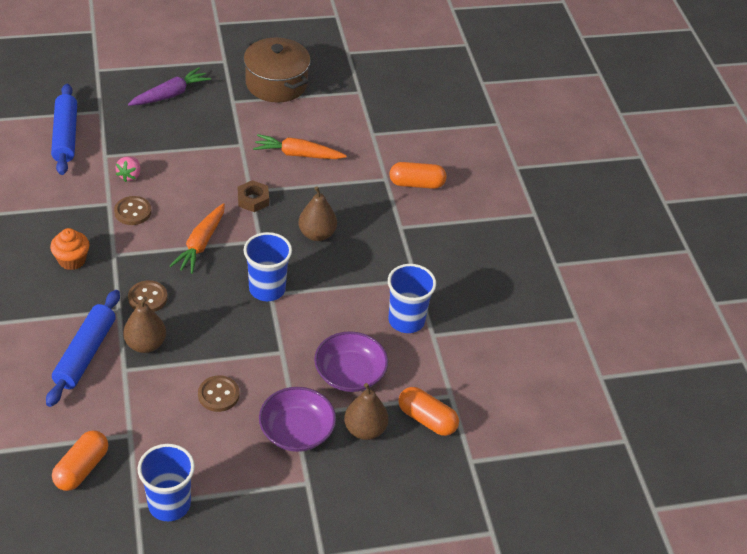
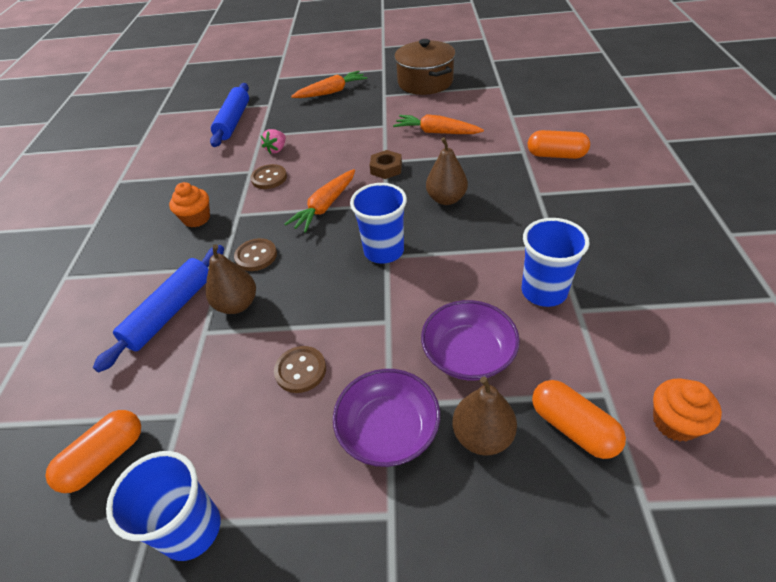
camera: 20 degrees right, 0 degrees up
purple carrot [128,67,211,106] -> orange carrot [291,71,367,98]
none -> orange cupcake [653,379,722,442]

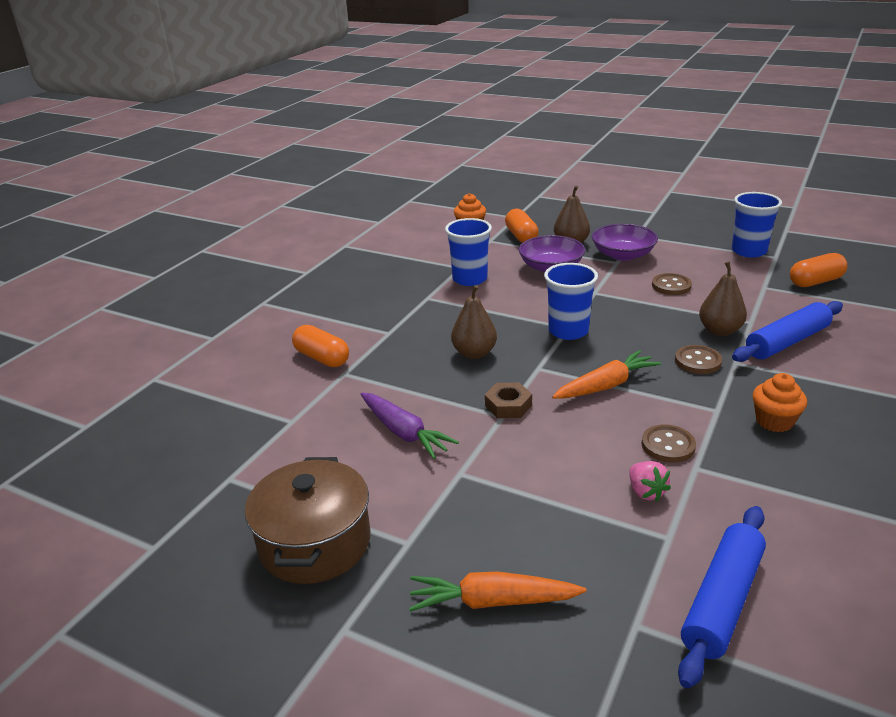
camera: 155 degrees left, 15 degrees down
pink strawberry [261,129,286,154] -> pink strawberry turned 105 degrees clockwise [629,461,671,501]
orange carrot [393,114,484,134] -> purple carrot [361,393,459,459]

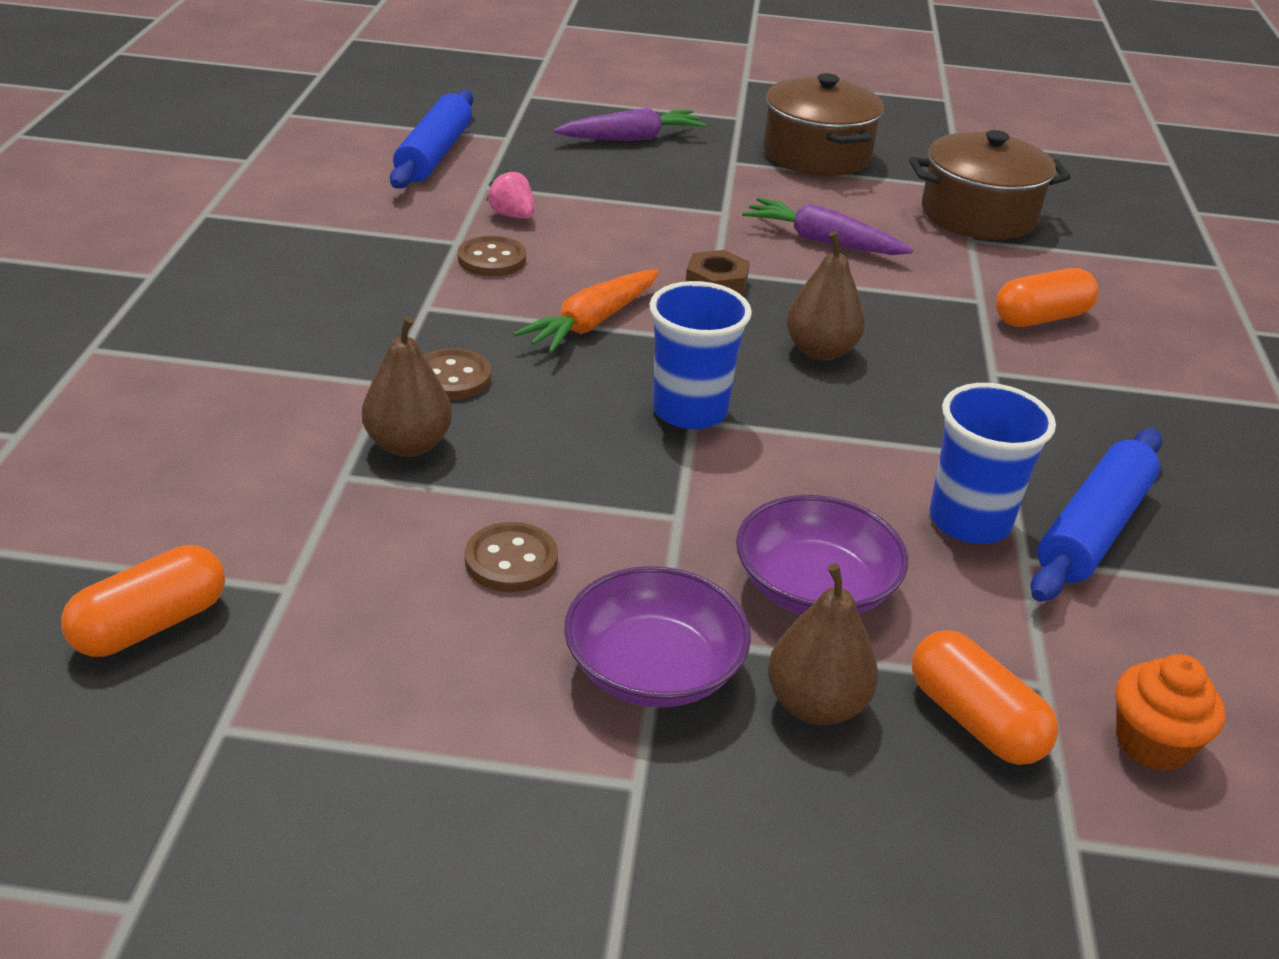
camera: 155 degrees right, 5 degrees up
orange capsule [292,325,349,367] -> orange capsule turned 45 degrees counterclockwise [996,268,1098,327]
orange carrot [409,571,586,612] -> purple carrot [554,108,706,141]
blue cup [732,192,782,258] -> none
blue rolling pin [732,301,843,362] -> blue rolling pin moved to [1031,429,1162,602]
orange cupcake [752,373,807,432] -> none
none -> brown pot [909,130,1071,240]

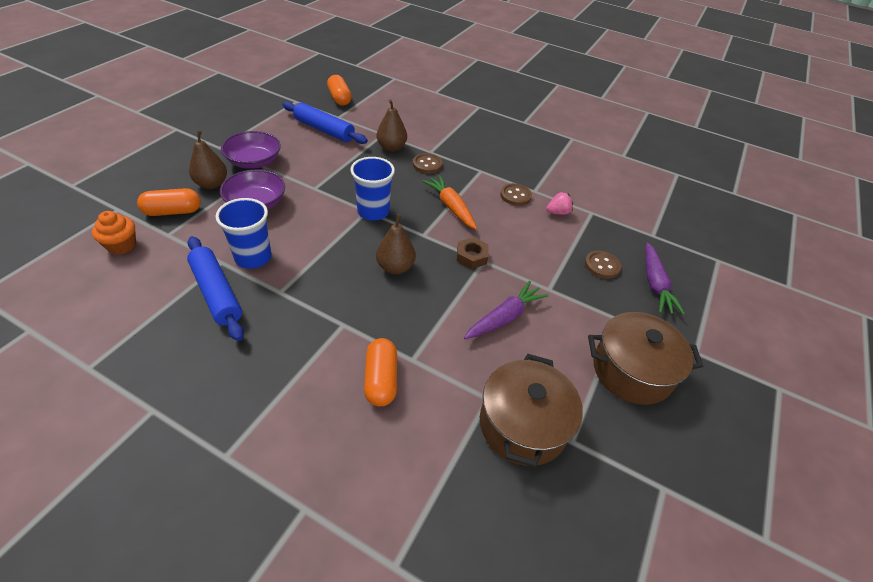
camera: 110 degrees right, 10 degrees up
blue rolling pin [390,90,473,189] -> blue rolling pin moved to [282,101,368,144]
brown button [465,522,558,592] -> brown button moved to [585,251,621,279]

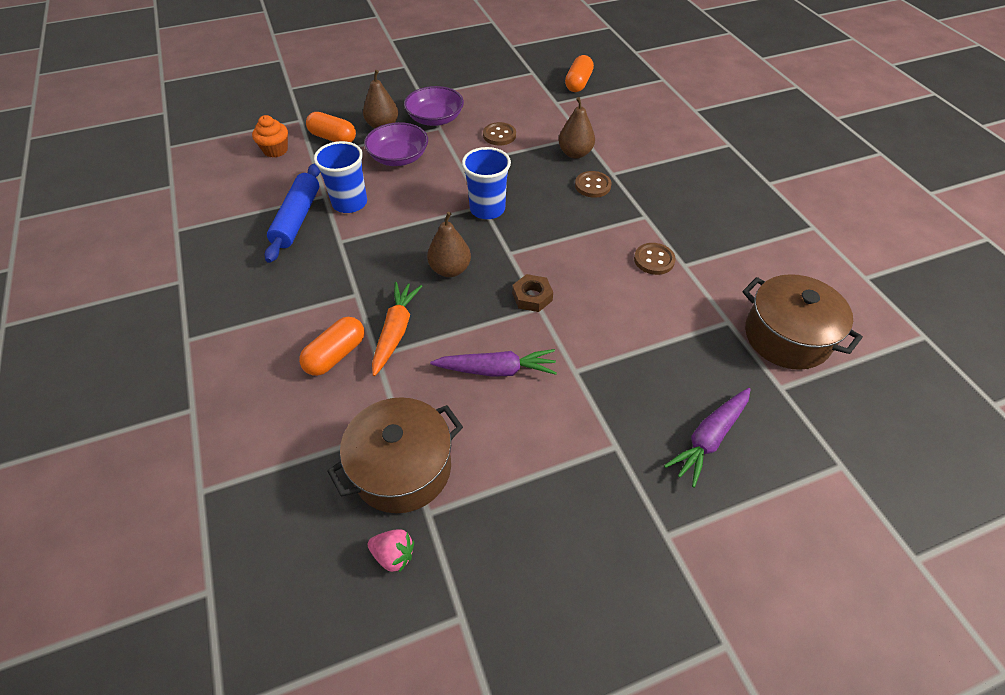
camera: 45 degrees right, 5 degrees up
blue rolling pin [282,101,368,144] -> none
orange carrot [422,175,477,230] -> orange carrot moved to [372,282,422,376]
pink strawberry [546,192,573,215] -> pink strawberry moved to [368,529,414,573]
brown button [585,251,621,279] -> brown button moved to [483,122,516,145]
brown pot [588,312,703,405] -> brown pot moved to [742,274,863,370]

